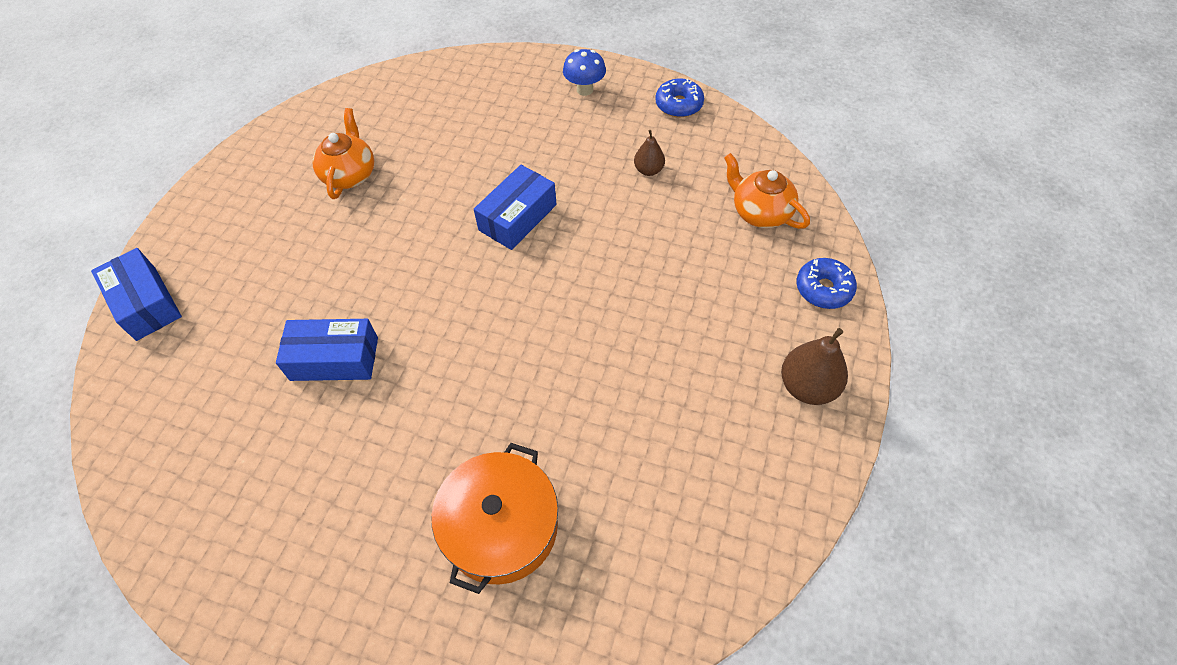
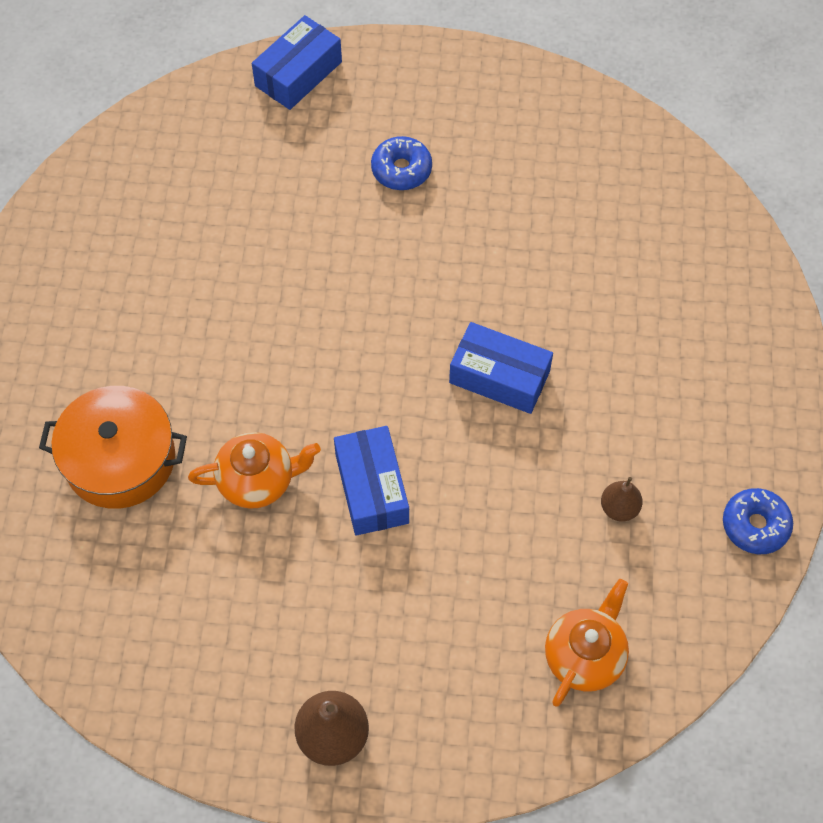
camera: 75 degrees right, 5 degrees up
blue box [276,319,378,381] -> blue box moved to [334,426,409,536]
orange teapot [312,108,374,199] -> orange teapot moved to [188,432,321,509]
blue mushroom [563,49,606,96] -> none
blue donut [796,258,857,309] -> blue donut moved to [371,136,432,190]

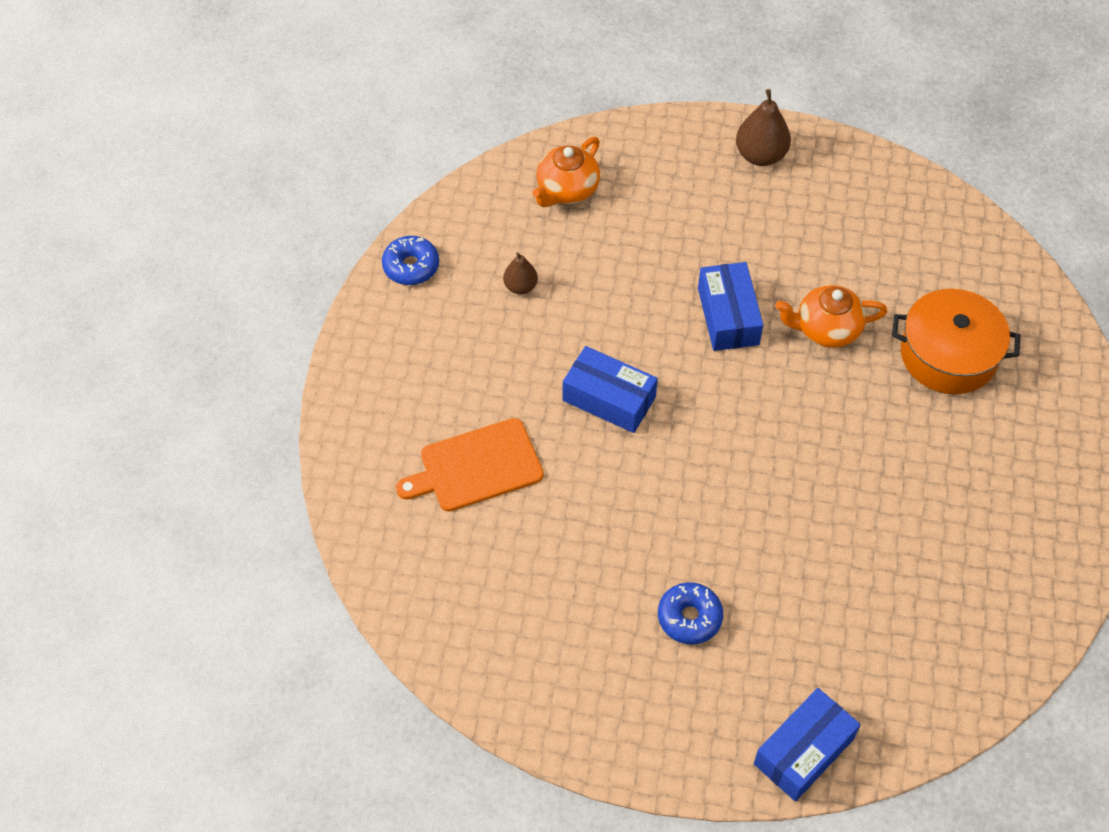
camera: 175 degrees left, 5 degrees down
none -> orange cutting board [396,418,544,512]

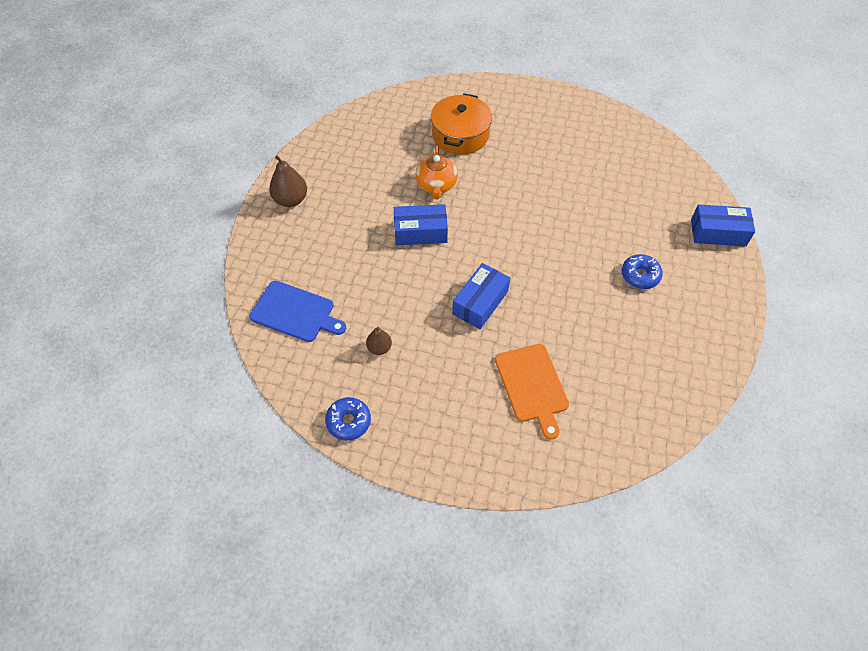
camera: 85 degrees left, 0 degrees up
orange teapot [532,137,600,207] -> blue cutting board [249,281,346,342]
blue box [754,688,861,801] -> blue box turned 45 degrees counterclockwise [691,204,755,246]

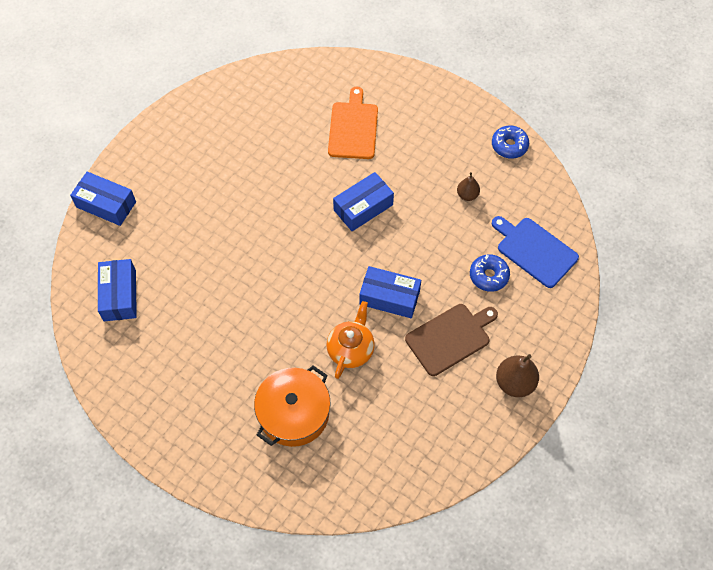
camera: 160 degrees left, 5 degrees up
blue donut [622,254,663,289] -> blue donut moved to [470,254,510,292]
none -> blue box [98,259,137,321]
none -> brown cutting board [405,304,498,376]

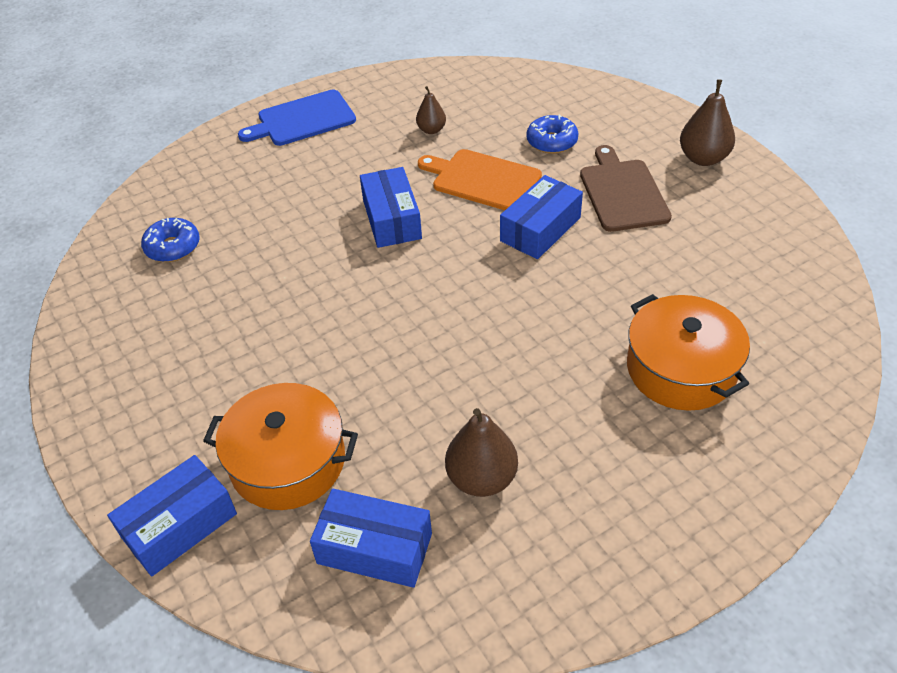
camera: 65 degrees left, 15 degrees down
orange teapot [326,301,375,379] -> none
orange cutting board [328,87,378,159] -> orange cutting board moved to [418,149,542,210]
blue donut [492,125,529,159] -> blue donut moved to [141,218,200,262]
blue cutting board [492,216,579,288] -> blue cutting board moved to [238,90,356,146]
none -> orange pot [203,383,358,510]
none -> brown pear [445,408,518,497]

